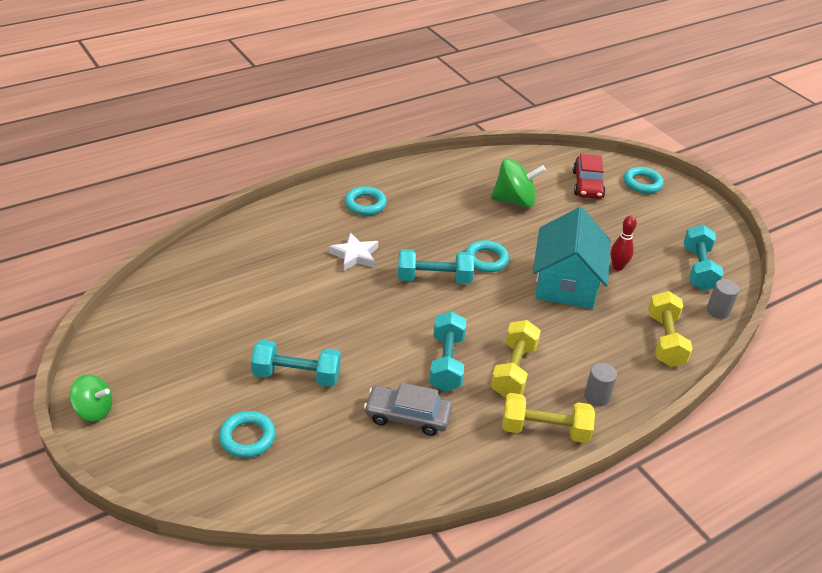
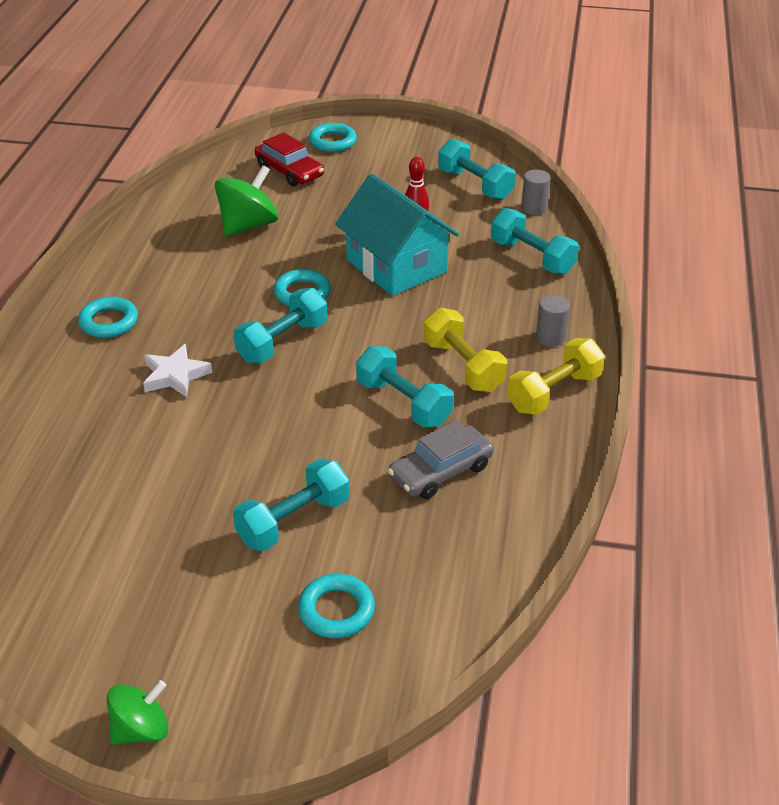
camera: 45 degrees left, 0 degrees up
yellow dumbbell [648,291,693,367] -> turquoise dumbbell [491,208,579,275]

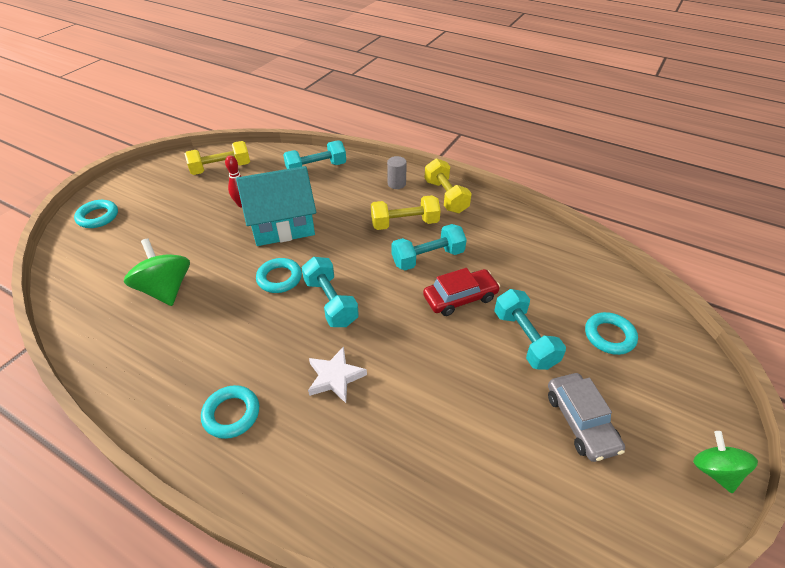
camera: 70 degrees left, 5 degrees up
red car [255,132,324,187] -> red car moved to [423,268,500,316]
grey car [388,420,494,499] -> grey car moved to [548,373,625,462]
turquoise dumbbell [438,139,515,200] -> yellow dumbbell [185,141,250,175]
grey cylinder [521,170,551,215] -> none

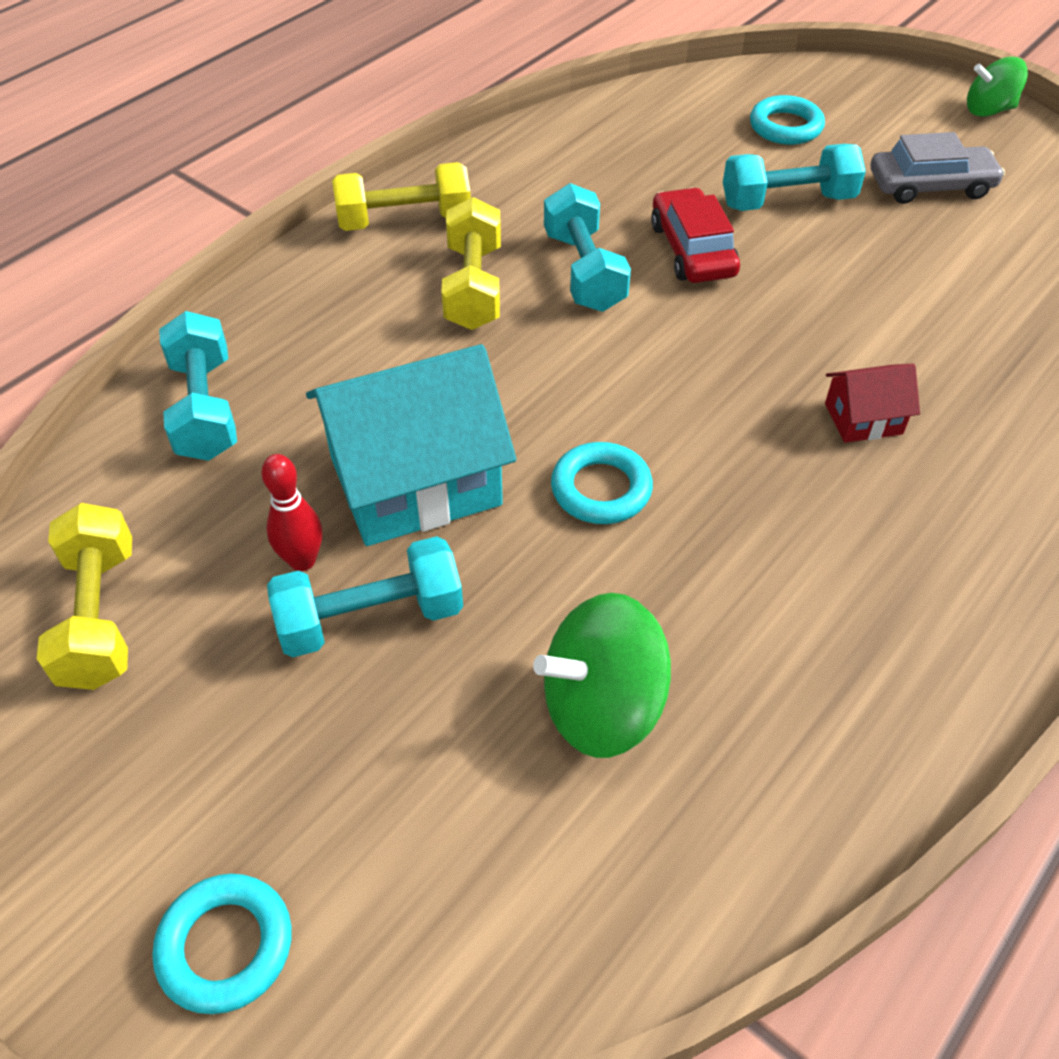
camera: 80 degrees left, 5 degrees up
turquoise ring [201,385,259,439] -> none
turquoise house [236,166,316,246] -> turquoise house turned 75 degrees clockwise [306,344,516,546]
turquoise dumbbell [302,257,359,327] -> turquoise dumbbell moved to [267,536,463,657]
white star [308,347,367,403] -> red house [825,364,920,443]
grey cylinder [387,156,407,189] -> none

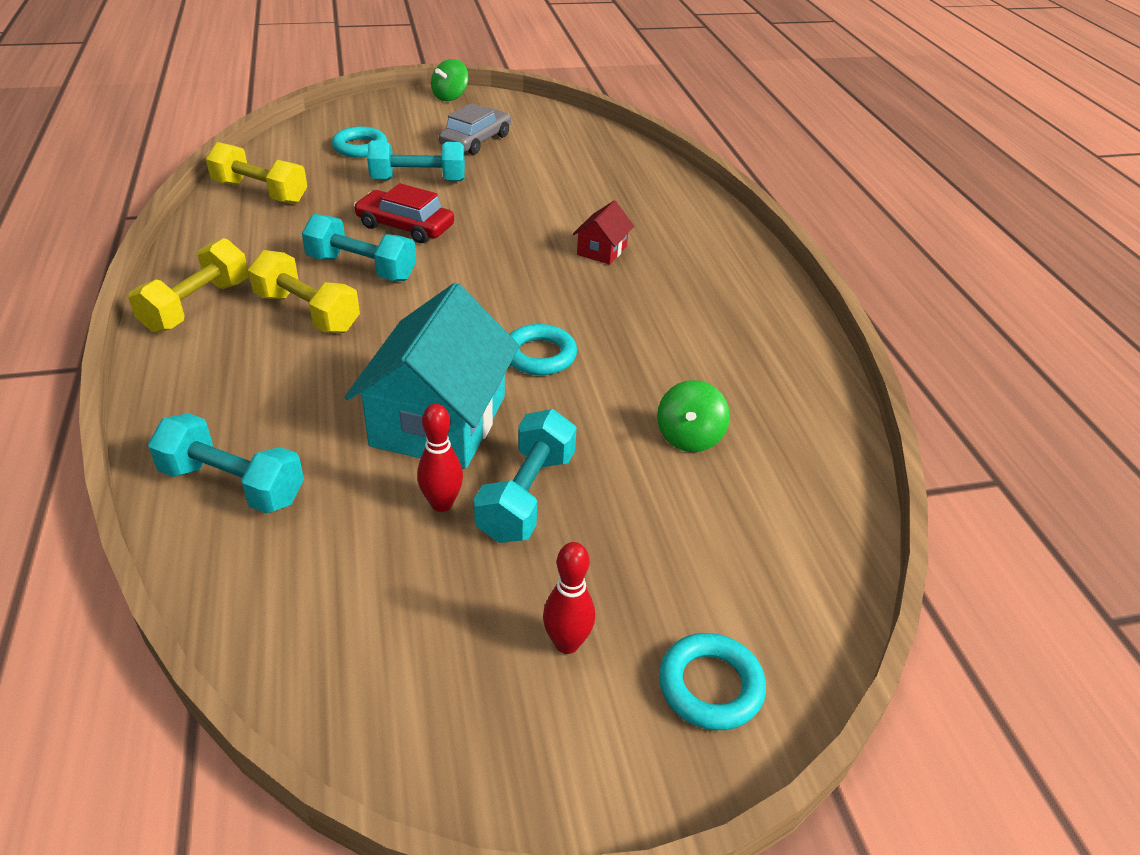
camera: 55 degrees left, 10 degrees down
yellow dumbbell [37,503,132,690] -> yellow dumbbell moved to [206,142,307,204]
green spinning top [533,593,671,758] -> green spinning top [657,380,730,452], size x0.65
turquoise dumbbell [723,144,866,211] -> turquoise dumbbell turned 60 degrees clockwise [367,140,465,181]
none -> red bowling pin [543,542,595,654]

